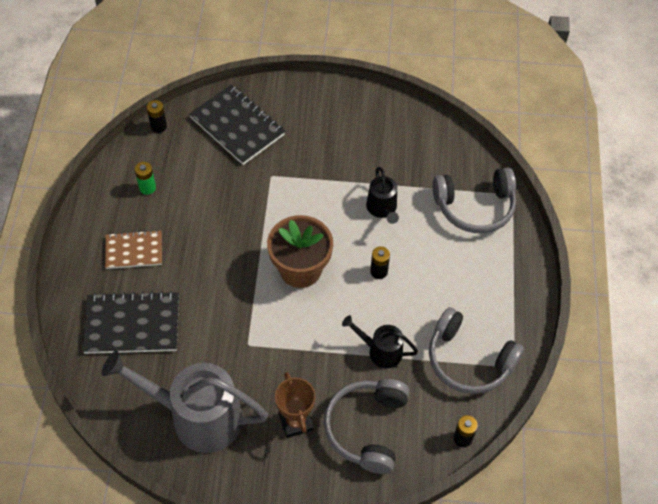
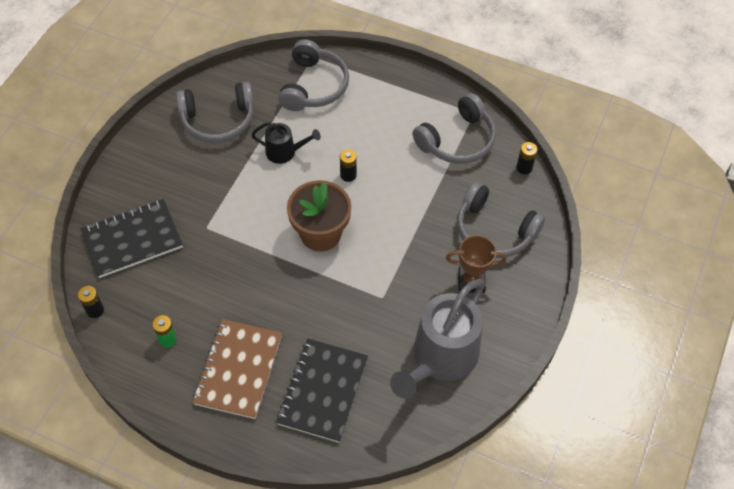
camera: 70 degrees left, 0 degrees up
brown notebook [105,230,162,269] -> brown notebook [192,319,282,419], size x1.58
black watering can [342,315,418,368] -> none
none -> grey headphones [176,82,254,143]

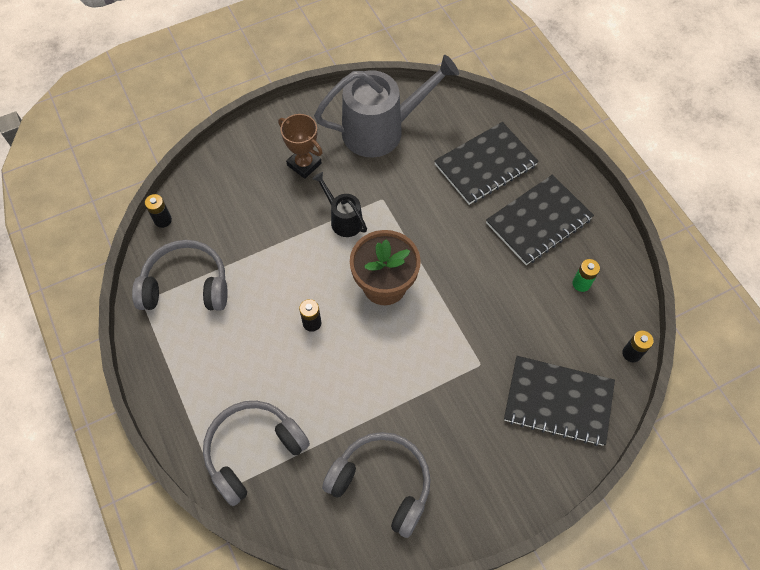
camera: 140 degrees left, 5 degrees up
brown notebook [192,319,282,419] -> black notebook [486,175,594,265]
black watering can [251,122,321,164] -> black watering can moved to [312,172,367,237]
grey headphones [457,182,545,258] -> none

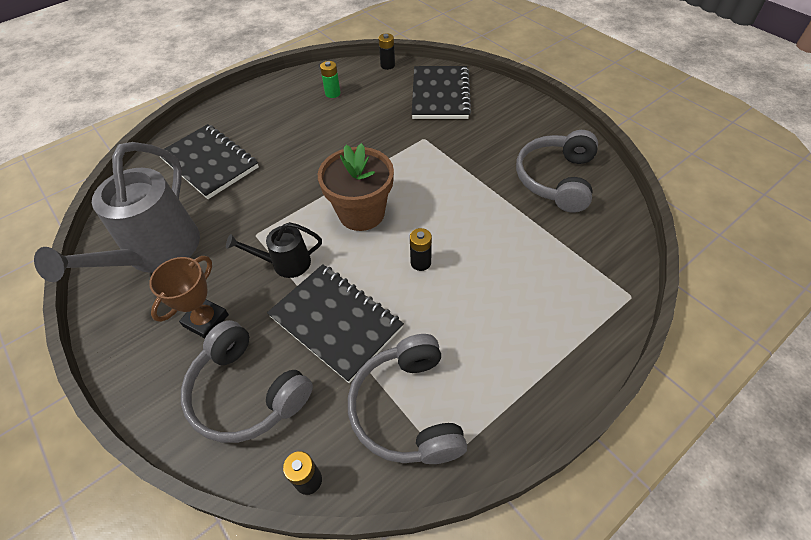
camera: 100 degrees left, 10 degrees down
grey headphones [203,401,310,506] -> grey headphones moved to [181,320,313,443]
black watering can [312,172,367,237] -> black watering can turned 45 degrees clockwise [226,222,322,278]
grey watering can [314,54,459,157] -> grey watering can turned 135 degrees counterclockwise [34,142,200,282]
black notebook [486,175,594,265] -> black notebook moved to [267,264,404,383]

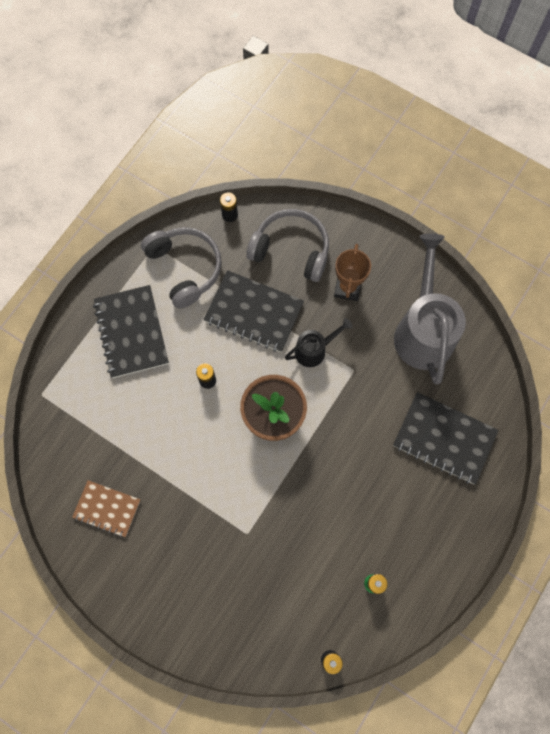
camera: 160 degrees right, 20 degrees up
black notebook [412,66,471,119] -> black notebook moved to [93,285,169,378]
grey headphones [516,130,598,213] -> brown notebook [72,480,141,537]

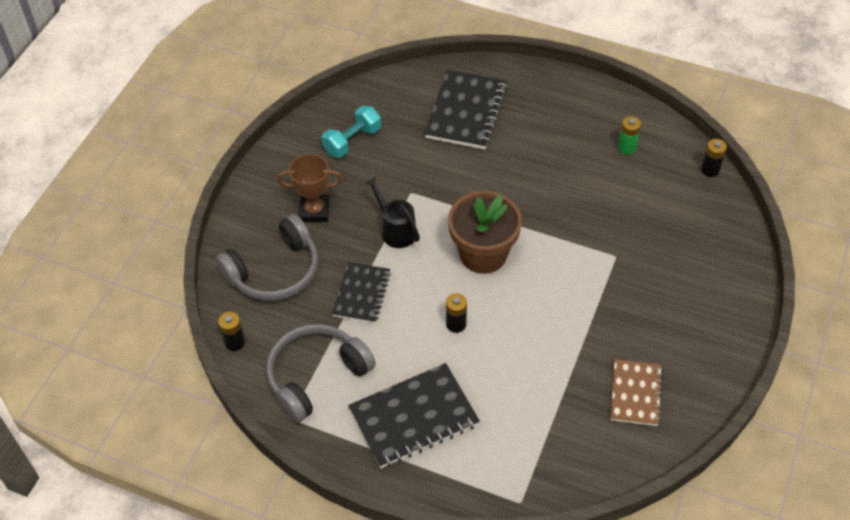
camera: 100 degrees left, 20 degrees down
black notebook [204,270,304,352] -> black notebook [332,262,391,323], size x0.63
grey headphones [246,209,329,282] -> grey headphones turned 135 degrees counterclockwise [216,214,318,301]
grey watering can [394,234,466,384] -> turquoise dumbbell [322,106,381,158]

